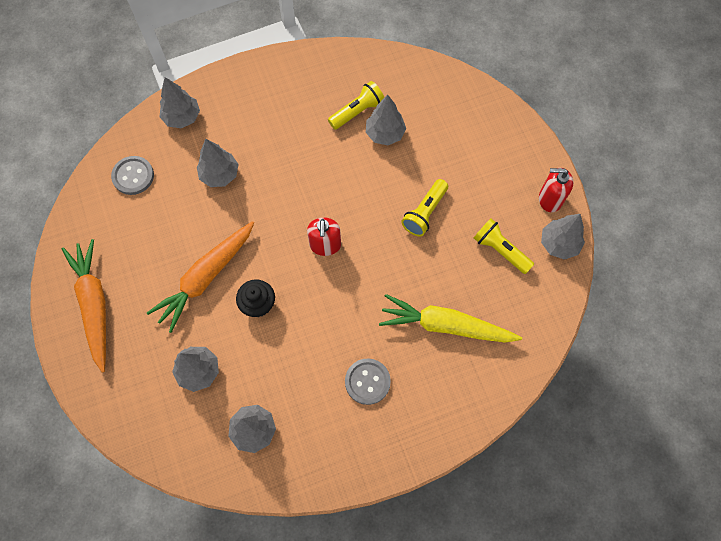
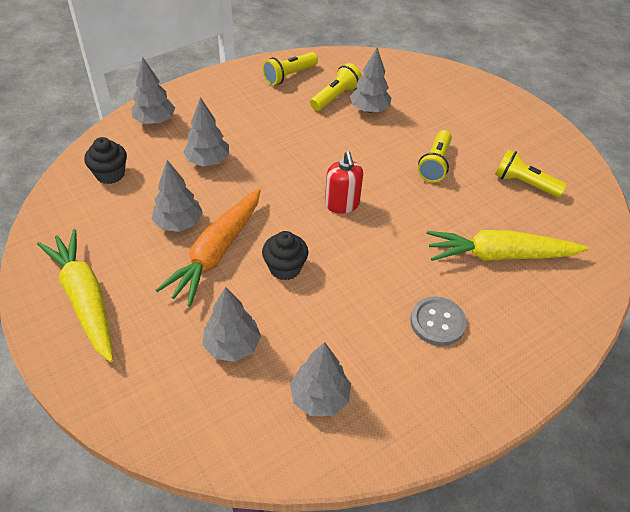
camera: 15 degrees left, 20 degrees down
orange carrot [62,239,106,373] -> yellow carrot [37,229,113,362]
grey button [111,156,154,195] -> black cupcake [84,137,127,184]
red soap dispenser [539,168,573,212] -> none
grey tree [541,214,585,260] -> grey tree moved to [152,160,203,232]
none -> yellow flashlight [262,52,318,85]

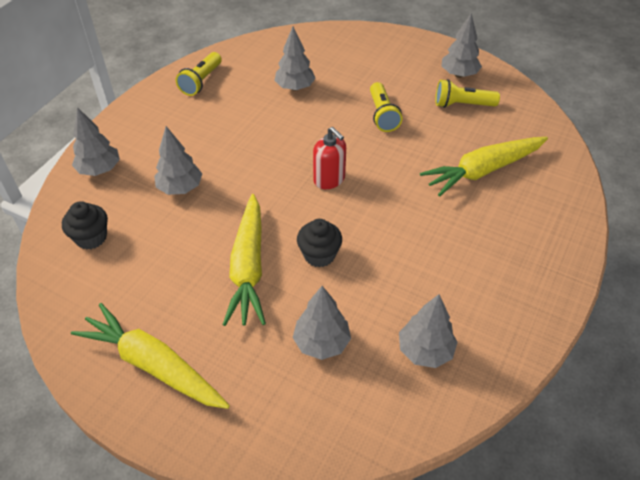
camera: 25 degrees left, 0 degrees up
grey tree [152,160,203,232] -> grey tree moved to [442,13,482,78]
orange carrot [156,189,261,306] -> yellow carrot [222,194,266,326]
yellow flashlight [310,63,362,111] -> none
grey button [410,296,467,346] -> none

